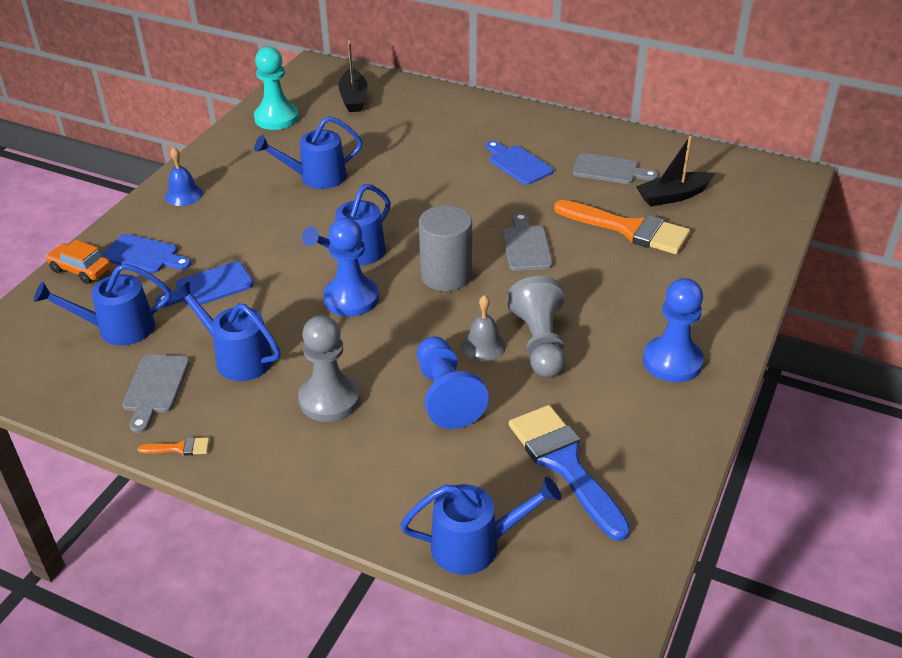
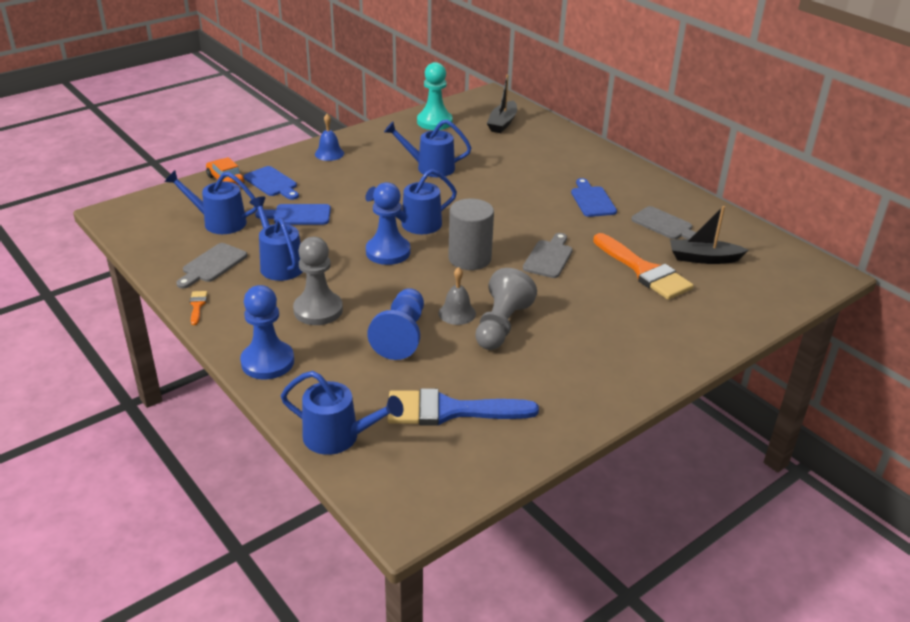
camera: 25 degrees right, 5 degrees down
orange brush [138,437,210,456] -> orange brush turned 120 degrees counterclockwise [190,291,207,325]
blue brush [509,405,630,541] -> blue brush turned 90 degrees counterclockwise [388,388,539,426]
blue pawn [643,278,704,382] -> blue pawn moved to [240,285,294,379]

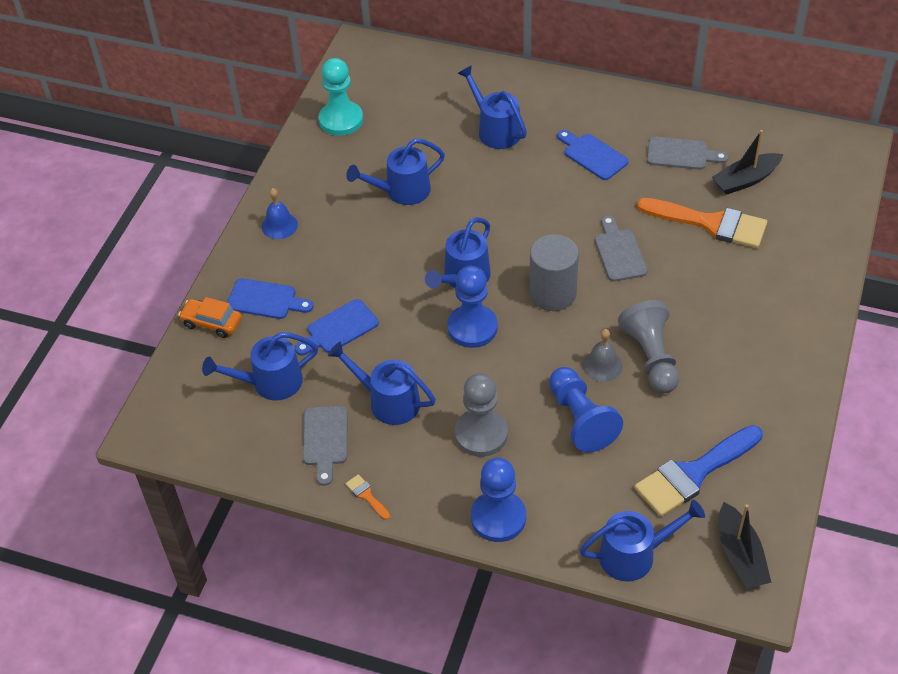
camera: 30 degrees left, 15 degrees up
black boat [487,75,517,133] -> black boat moved to [719,502,772,588]
none -> blue watering can [457,65,527,149]

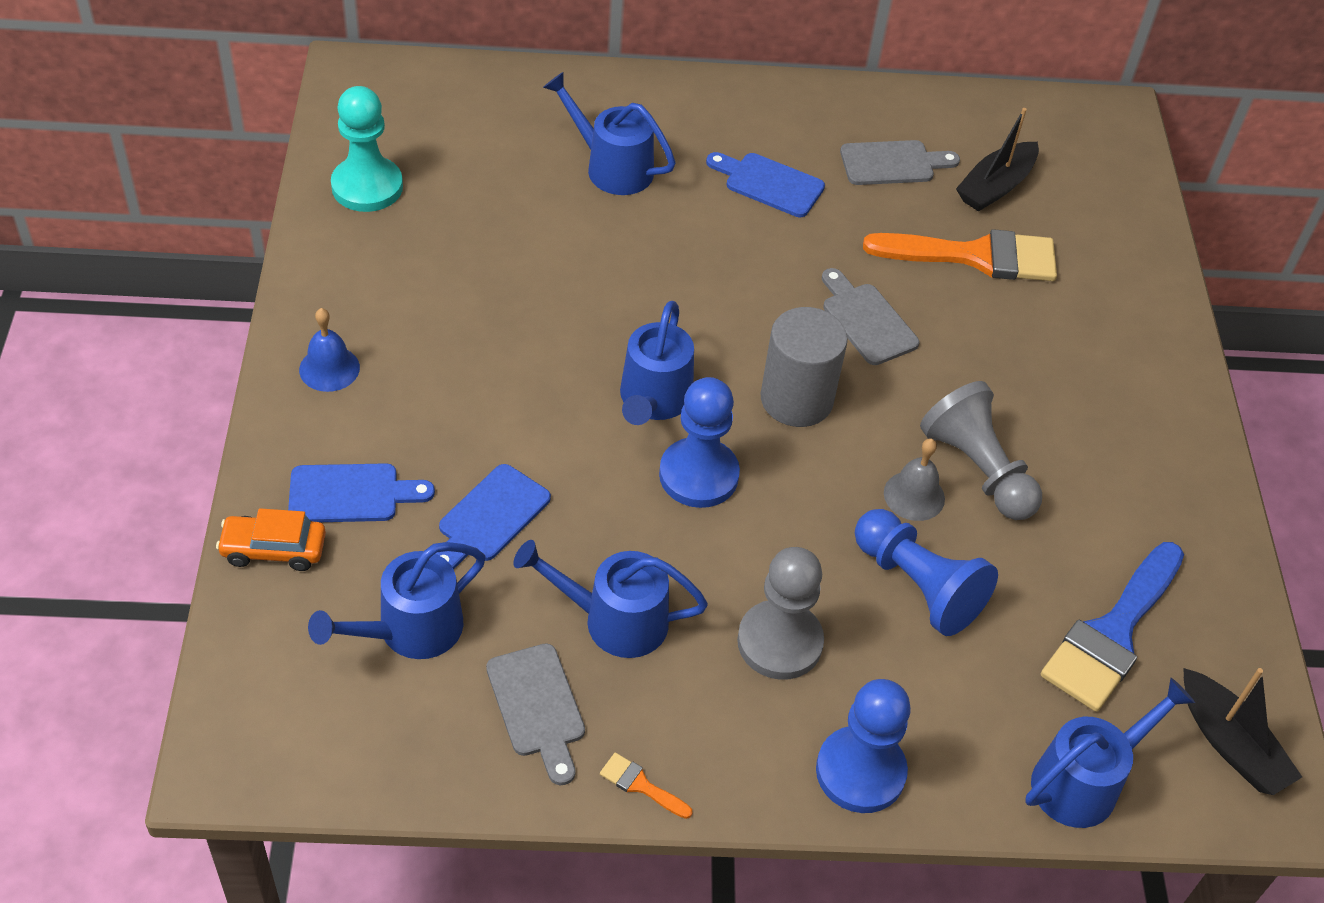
camera: 25 degrees left, 0 degrees up
blue watering can [346,138,445,205] -> none

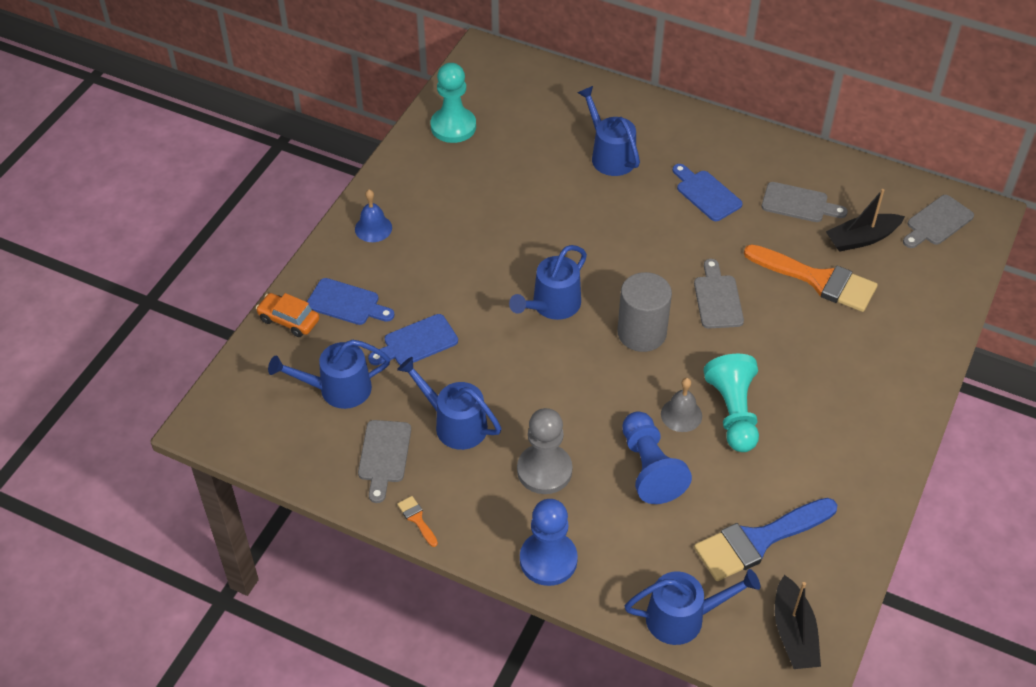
camera: 30 degrees right, 0 degrees up
blue pawn [659,377,740,508] -> none
grey pawn [920,381,1042,520] -> turquoise pawn [704,354,759,452]
none -> grey cutting board [903,195,974,248]

